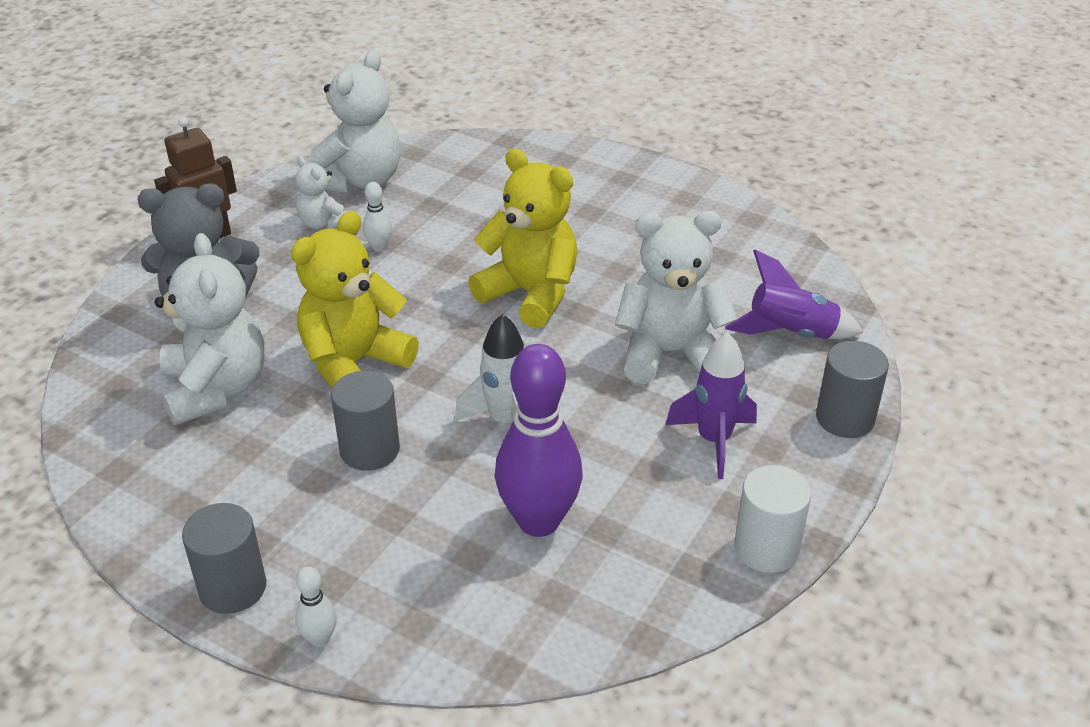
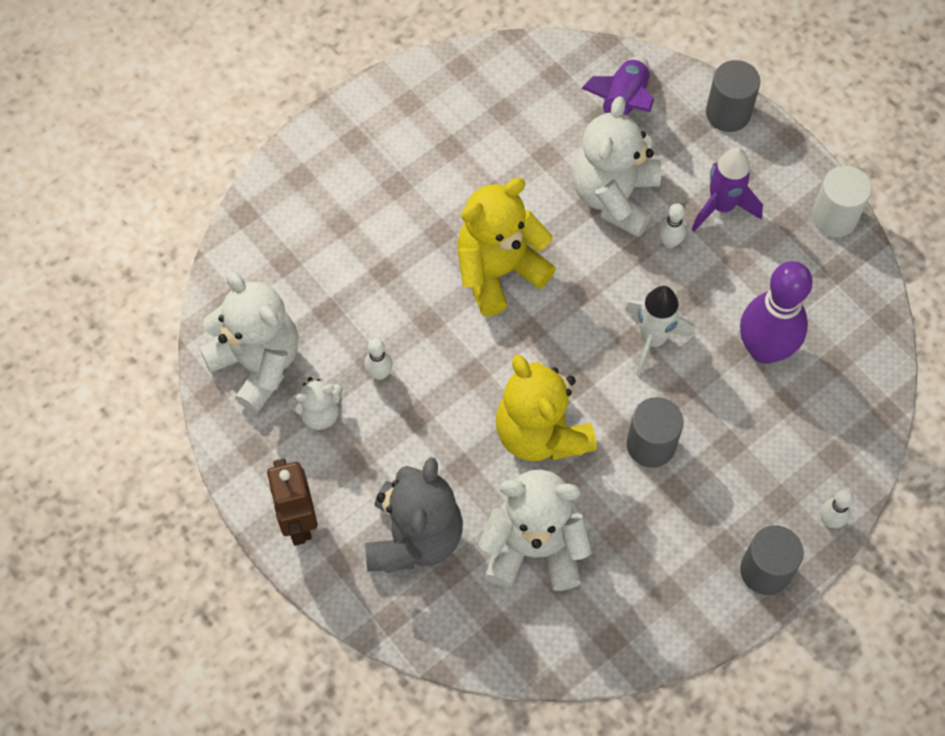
camera: 70 degrees left, 25 degrees up
none -> white bowling pin [658,203,686,248]

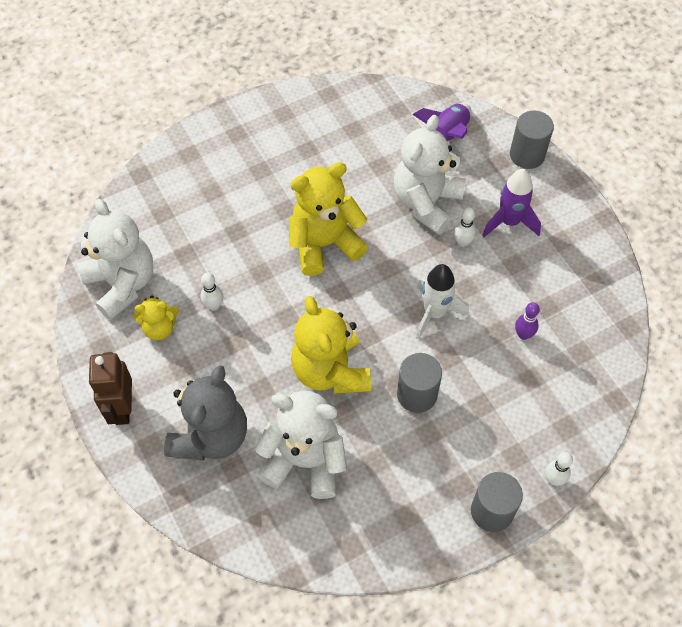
camera: 10 degrees right, 5 degrees down
white teddy bear [287,377,342,430] -> yellow teddy bear [133,295,179,340]
purple bowling pin [740,261,813,364] -> purple bowling pin [515,302,540,340], size x0.43
white cylinder [812,166,872,237] -> none

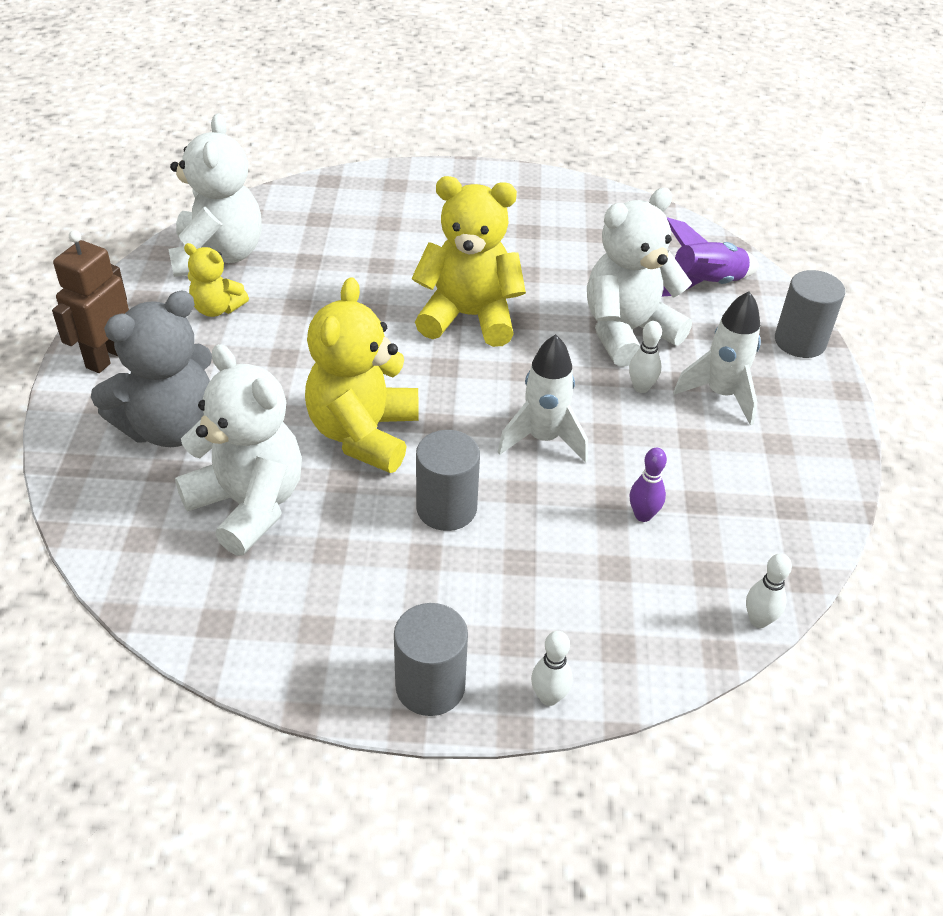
camera: 30 degrees right, 15 degrees down
white bowling pin [201,273,223,311] -> white bowling pin moved to [746,553,792,628]
purple rocket [482,169,541,237] -> white rocket [673,291,761,426]

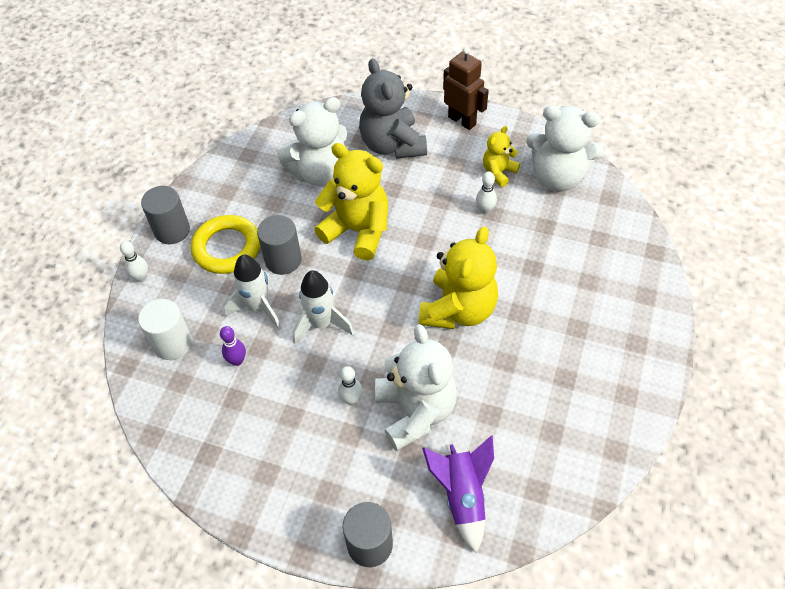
camera: 110 degrees right, 10 degrees up
white rocket [673,291,761,426] -> white rocket moved to [224,254,281,330]
white bowling pin [746,553,792,628] -> white bowling pin moved to [476,172,497,214]
none -> white cylinder [138,299,192,360]
none -> yellow ring [191,215,260,274]

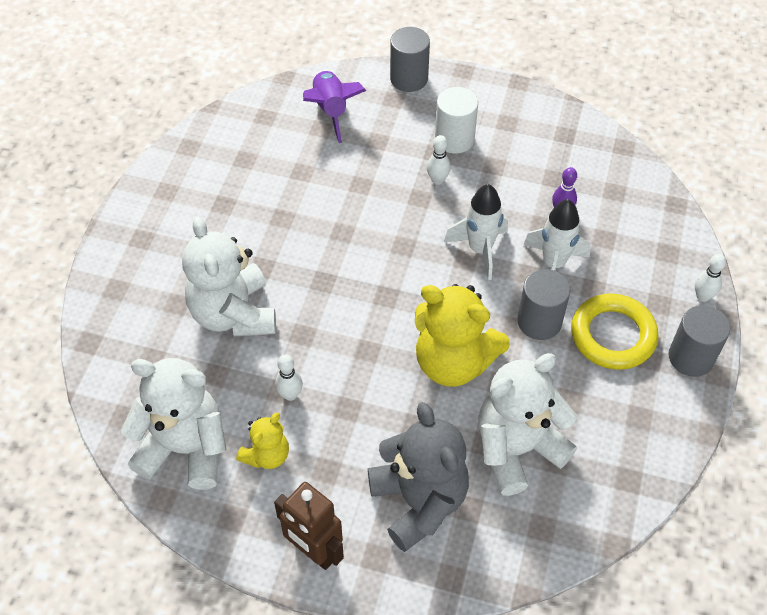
camera: 175 degrees right, 0 degrees up
white cylinder [138,299,192,360] -> white cylinder moved to [435,87,478,154]
white teddy bear [375,324,457,451] -> white teddy bear moved to [182,217,276,337]
yellow teddy bear [419,227,498,329] -> none

